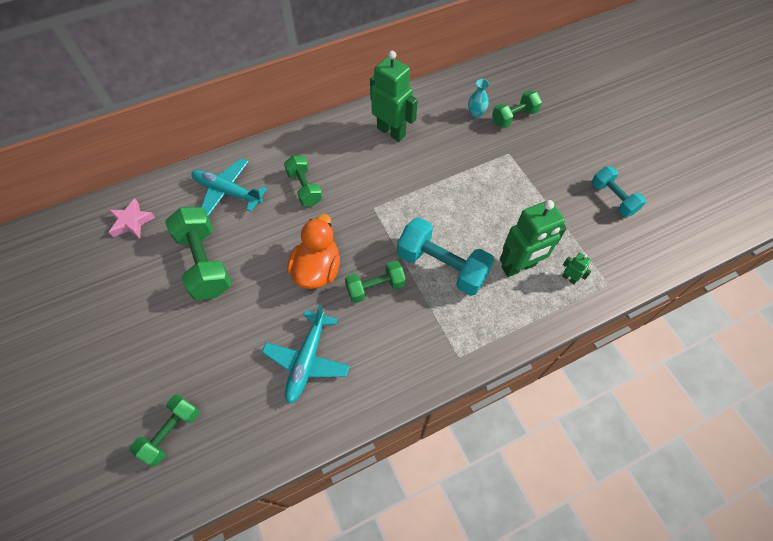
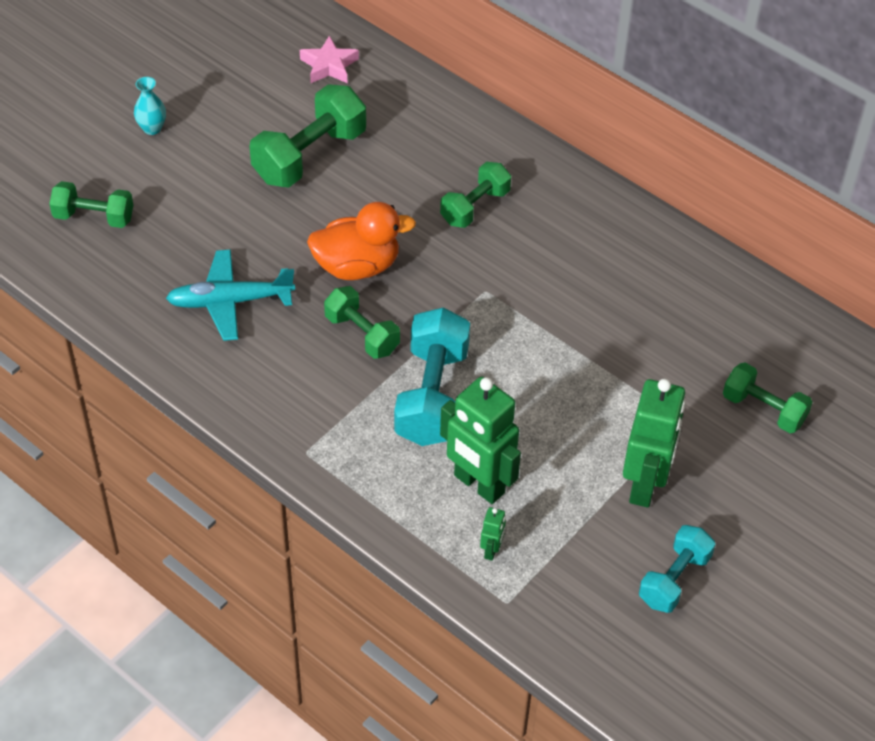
camera: 65 degrees right, 10 degrees down
turquoise plane [192,158,267,216] -> none
green robot [370,51,418,142] -> green robot moved to [623,379,686,508]
turquoise vase [468,79,489,118] -> turquoise vase moved to [134,77,166,135]

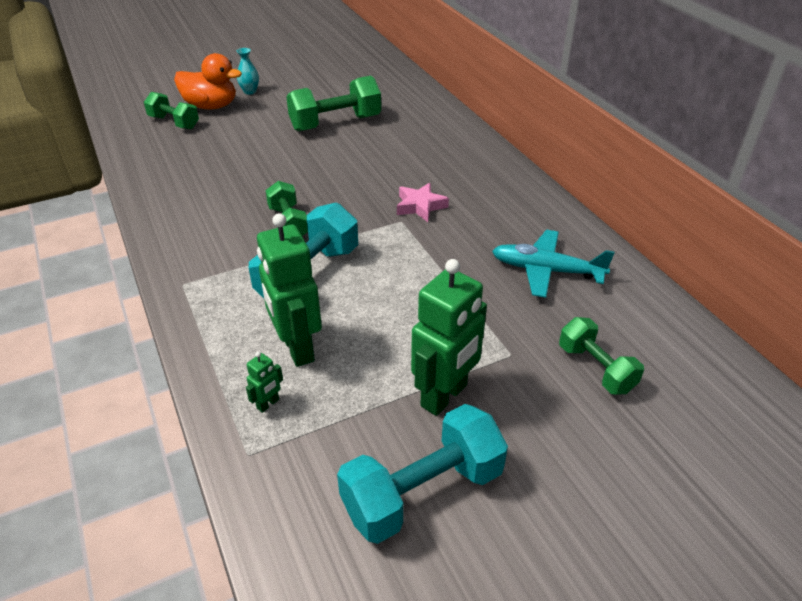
camera: 25 degrees right, 10 degrees down
turquoise plane [166,249,295,341] -> turquoise plane moved to [492,230,615,298]
pink star [300,36,359,83] -> pink star moved to [397,183,449,222]
orange duck [307,202,416,280] -> orange duck moved to [174,53,242,110]
green dumbbell [440,162,511,228] -> none
turquoise dumbbell [639,525,715,613] -> turquoise dumbbell [337,404,508,544], size x1.61

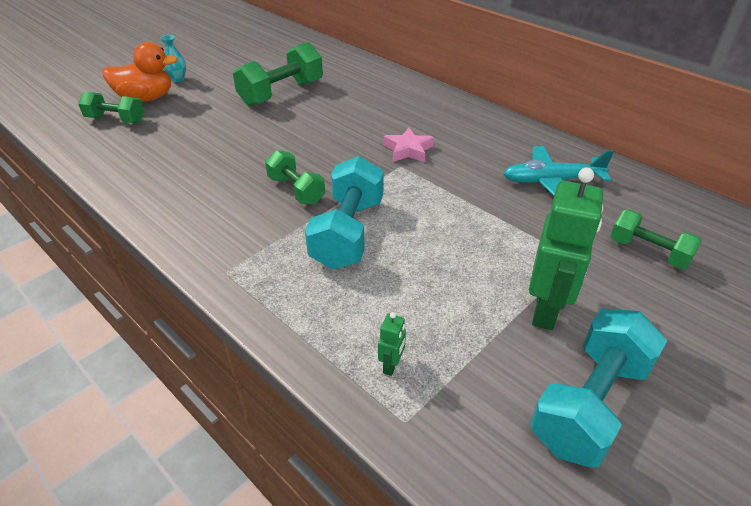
camera: 20 degrees left, 0 degrees up
green robot [257,213,322,367] -> none

